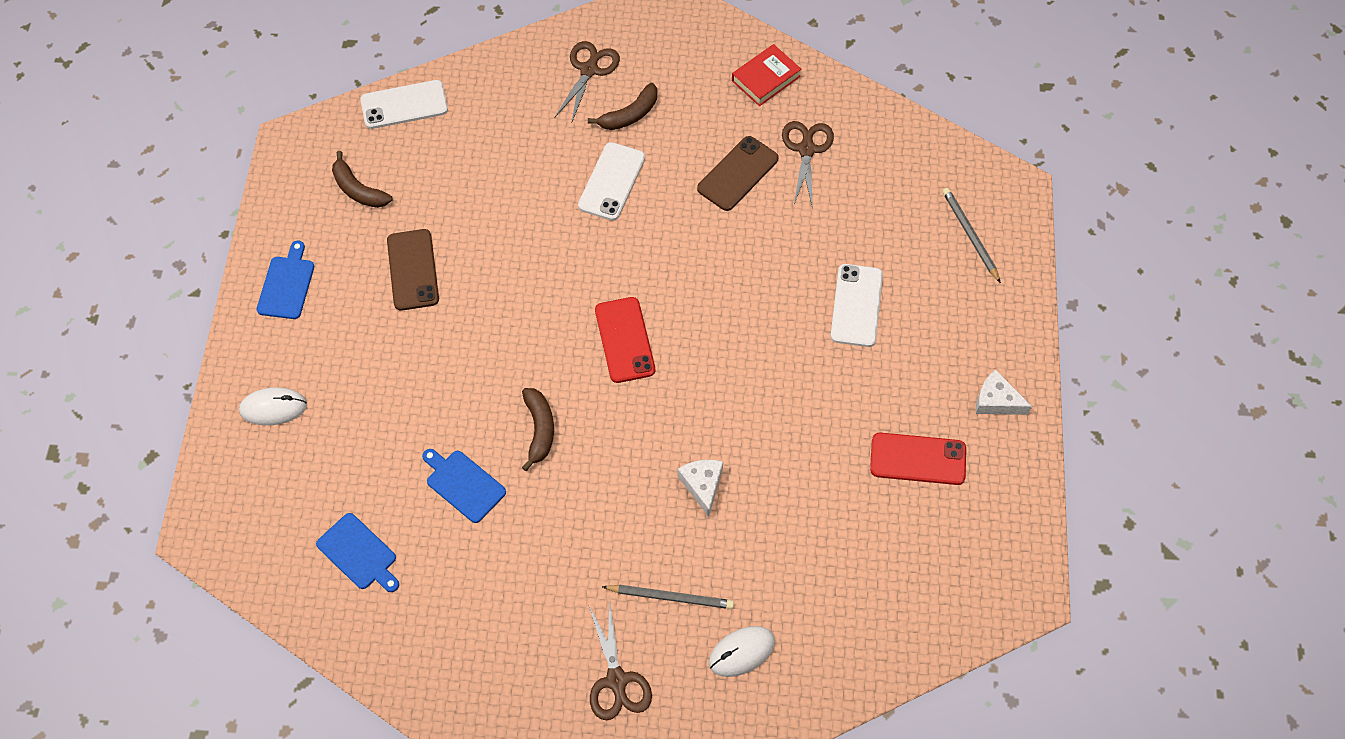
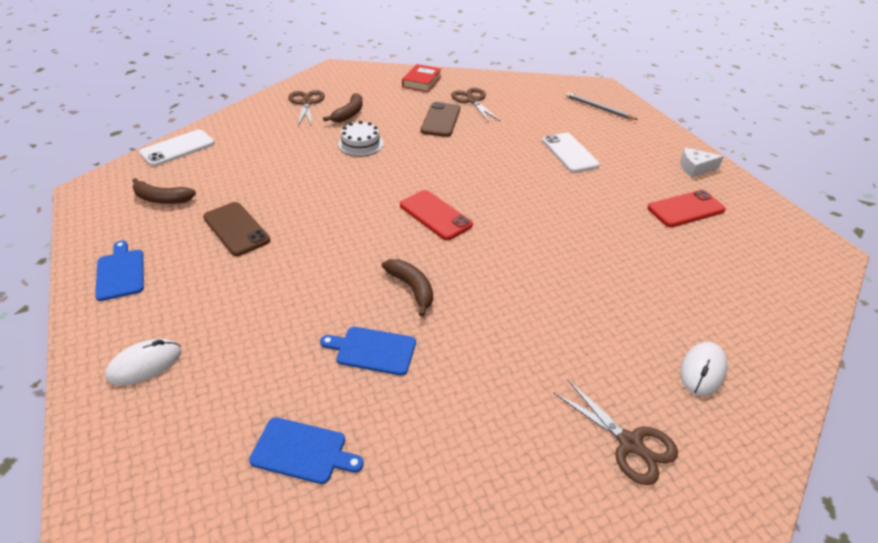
camera: 30 degrees left, 20 degrees down
white phone [578,142,645,221] -> white cake [338,121,383,157]
grey pencil [602,585,734,609] -> none
white cheese [677,460,723,517] -> none

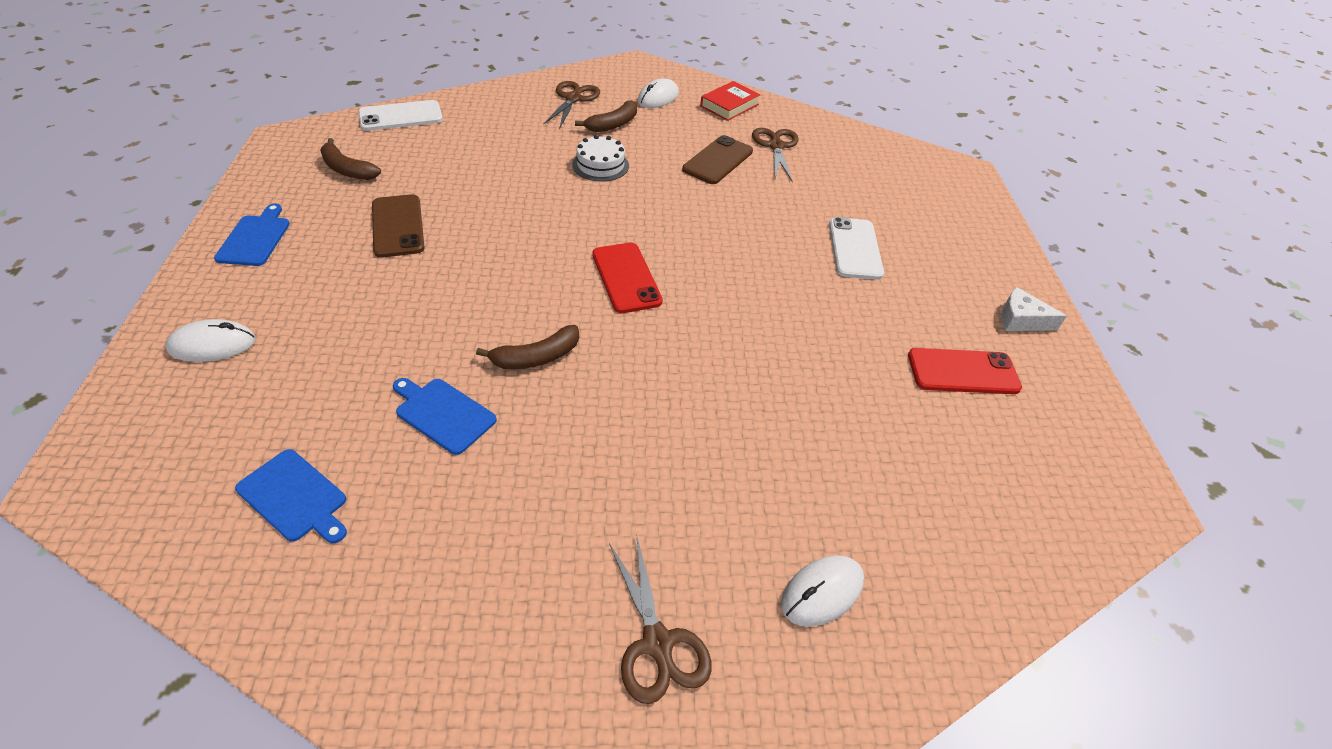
camera: 20 degrees right, 5 degrees up
brown banana [382,259,433,317] -> brown banana turned 75 degrees clockwise [476,325,579,369]
grey pencil [566,92,638,120] -> none
none -> white mouse [638,78,679,108]

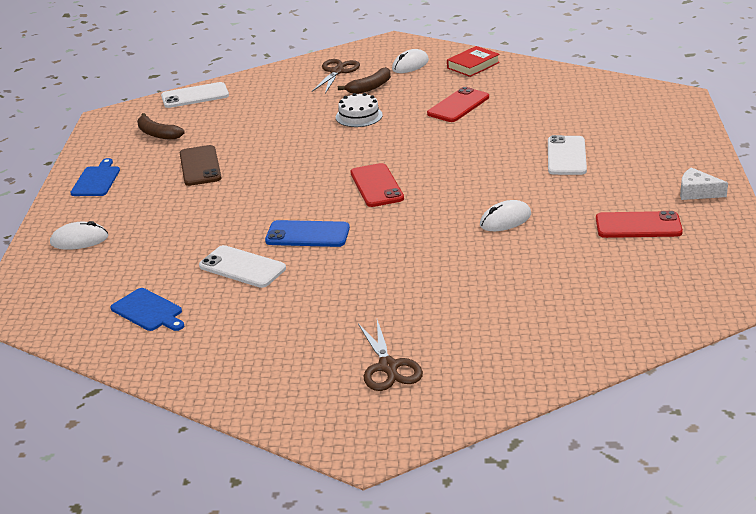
camera: 10 degrees right, 15 degrees down
blue cutting board [393,378,497,455] -> white phone [199,245,286,288]
brown banana [476,325,579,369] -> blue phone [265,220,350,247]
brown phone [682,135,753,184] -> red phone [427,87,489,122]
brown scissors [752,128,799,182] -> none
white mouse [781,555,864,627] -> white mouse moved to [480,200,531,231]

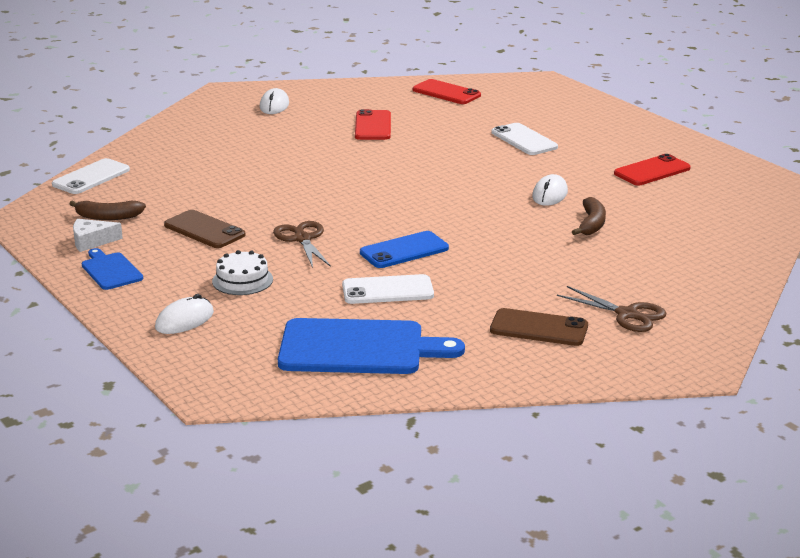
camera: 40 degrees left, 5 degrees down
blue cutting board [110,288,184,331] -> blue cutting board [278,318,465,374], size x1.93
brown scissors [312,59,360,94] -> brown scissors moved to [273,221,331,268]
white cake [336,93,383,127] -> white cake moved to [212,250,273,295]
brown banana [338,67,391,94] -> brown banana moved to [572,197,606,235]
red phone [351,163,404,207] -> red phone moved to [413,79,481,104]
red book [447,46,500,77] -> none
white cheese [680,167,728,200] -> white cheese moved to [73,219,123,252]
none -> brown phone [490,308,588,346]

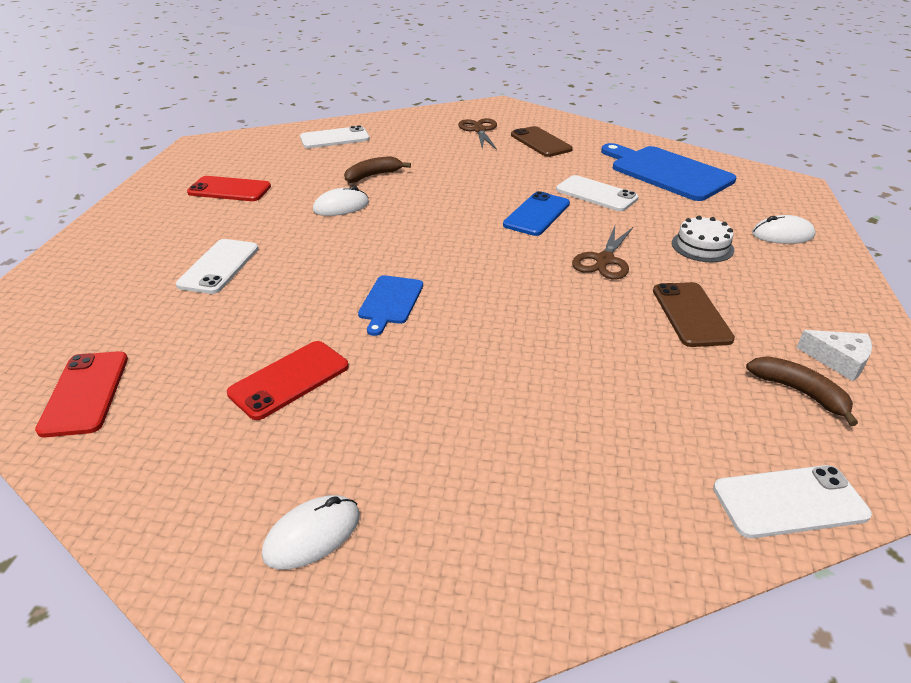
camera: 135 degrees left, 10 degrees up
blue cutting board [81,248,143,290] -> blue cutting board moved to [358,275,423,336]
blue phone [360,231,449,268] -> blue phone turned 75 degrees counterclockwise [503,191,570,236]
none -> white phone [300,125,370,148]

